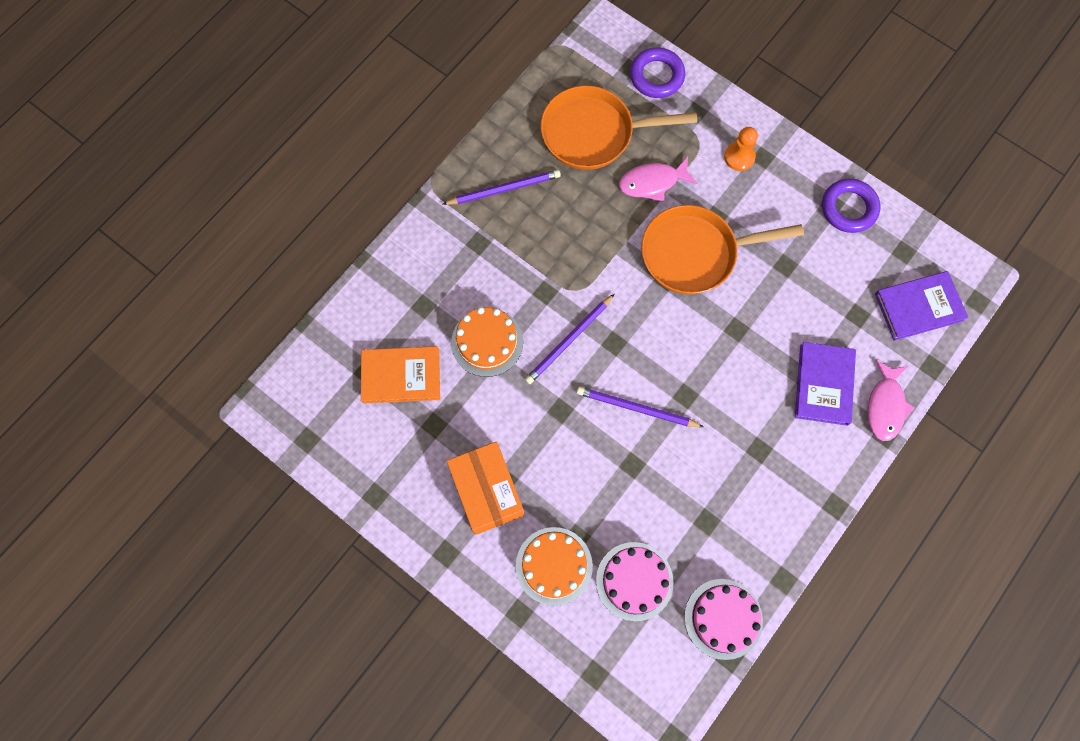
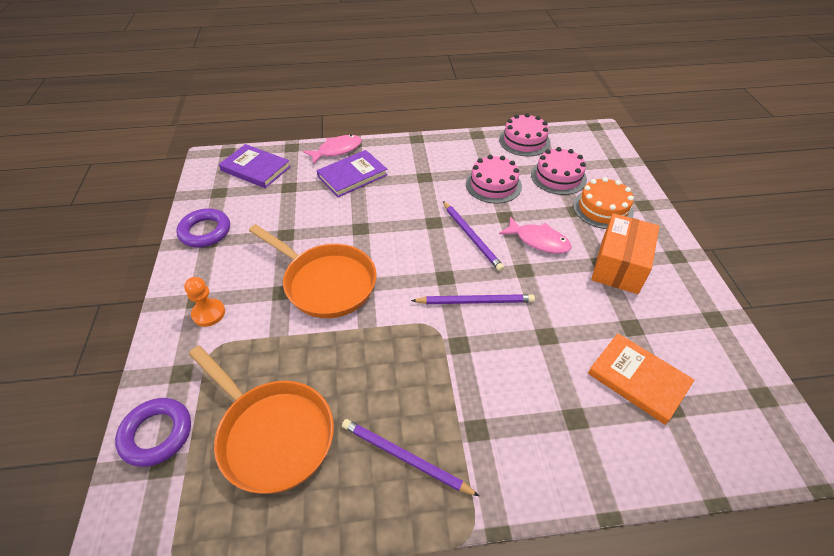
camera: 135 degrees left, 25 degrees down
orange cake [451,307,523,377] -> none
pink fish [619,157,697,202] -> pink fish moved to [499,216,572,254]
none -> pink cake [466,155,522,204]

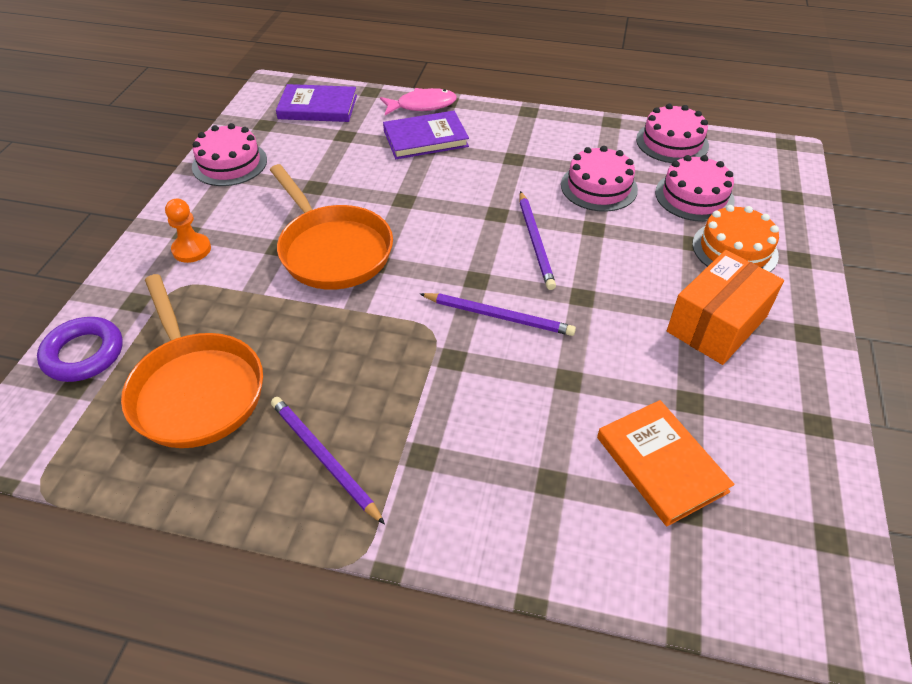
camera: 20 degrees right, 0 degrees up
purple ring [177,208,230,248] -> pink cake [192,123,267,186]
purple book [219,144,291,188] -> purple book turned 45 degrees counterclockwise [276,84,357,122]
pink fish [499,216,572,254] -> none

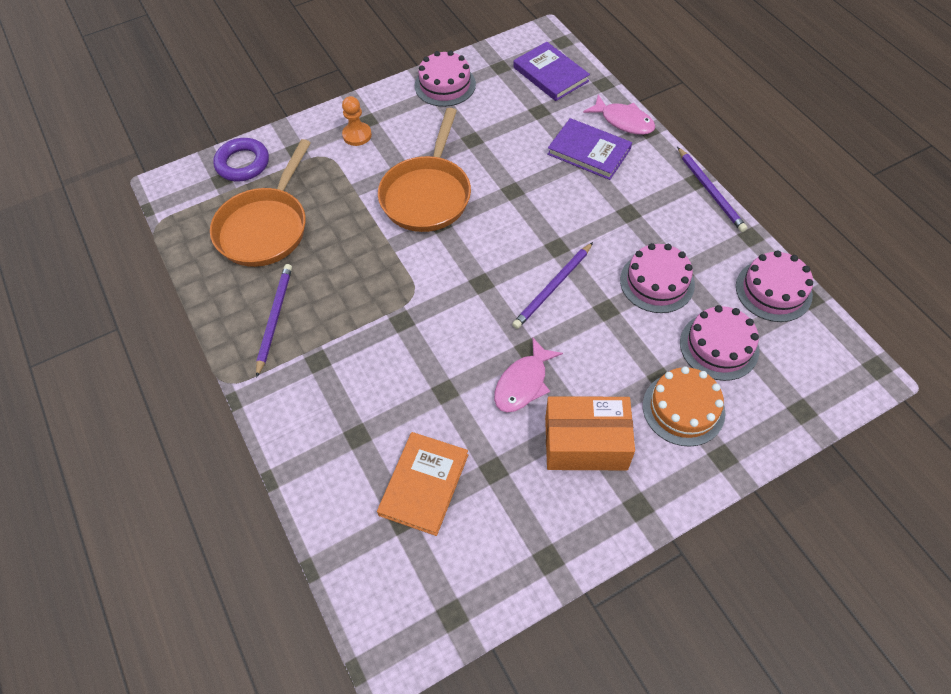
camera: 50 degrees right, 10 degrees up
purple pencil [420,293,576,336] -> purple pencil moved to [677,147,747,232]
none -> pink fish [494,337,563,413]

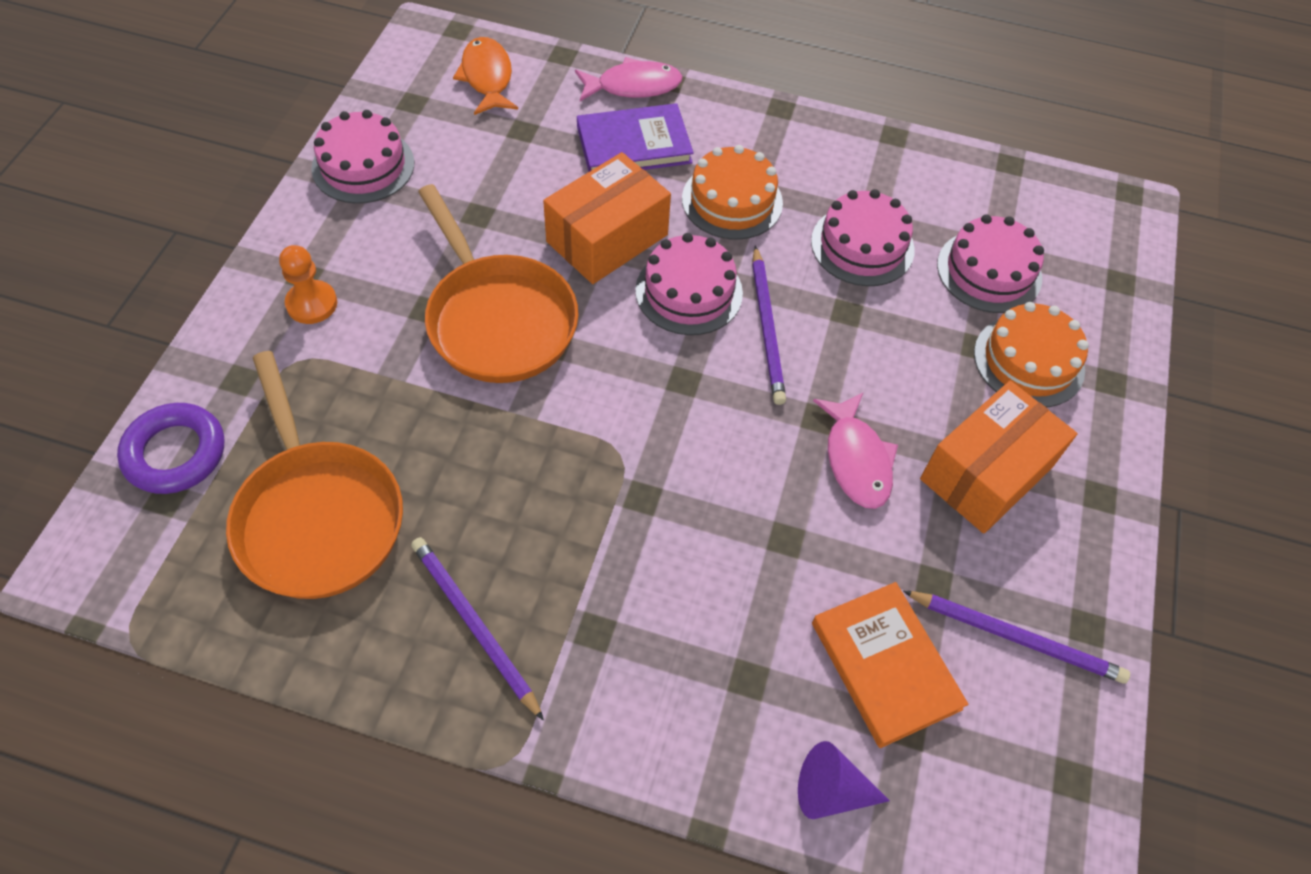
camera: 50 degrees left, 0 degrees up
purple book [513,42,590,101] -> orange fish [453,37,518,115]
purple pencil [677,147,747,232] -> purple pencil moved to [903,591,1130,684]
pink cake [736,250,813,322] -> pink cake moved to [635,233,743,335]
none -> orange box [543,152,671,284]
none -> orange cake [682,145,783,240]
none -> purple cone [798,741,890,819]

